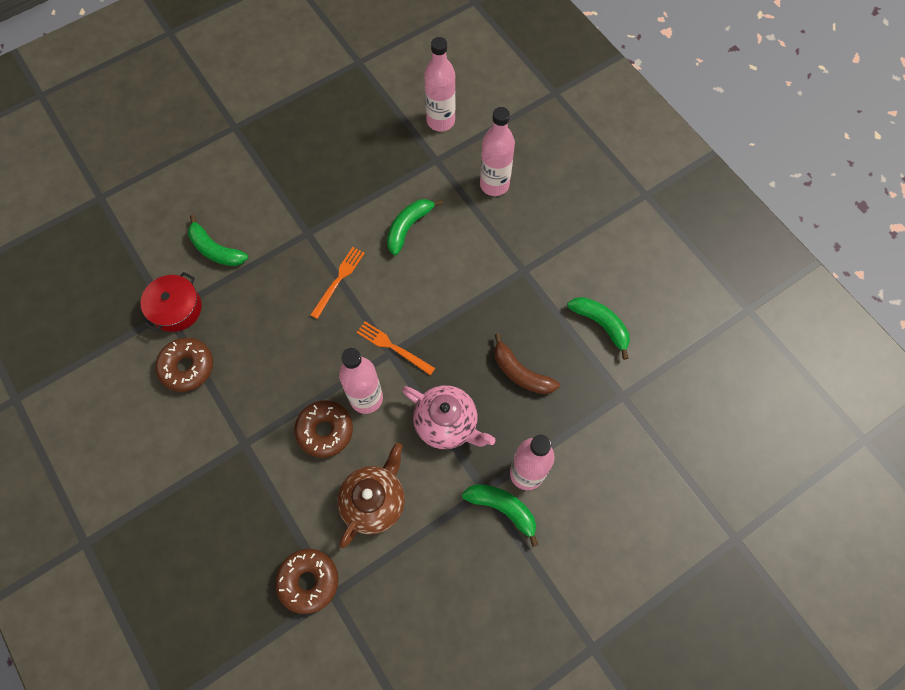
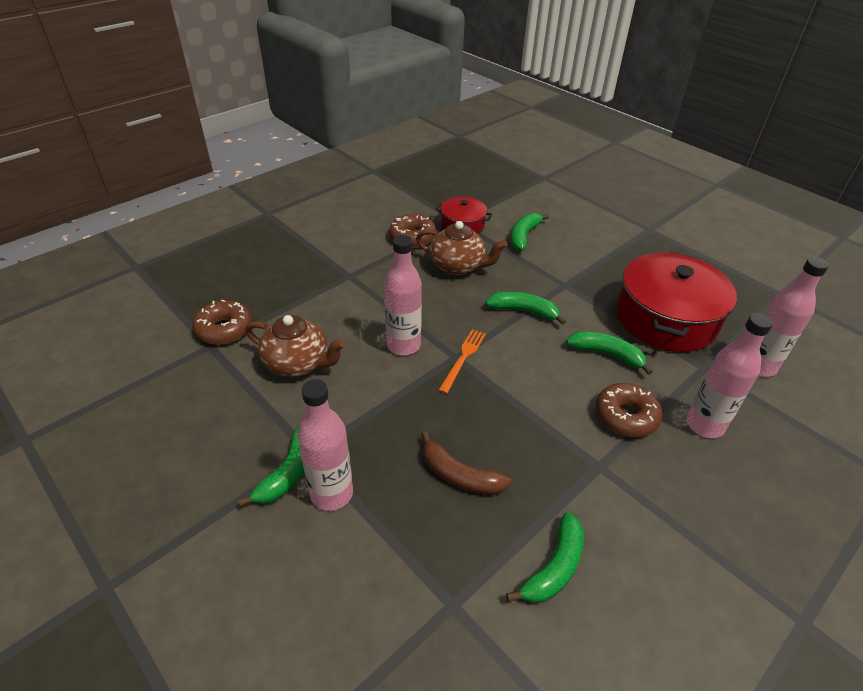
camera: 80 degrees right, 25 degrees down
brown donut [294,400,353,458] -> brown donut moved to [596,383,662,437]
orange fork [310,247,365,319] -> green banana [486,292,566,325]
pink teapot [402,385,495,449] -> none
brown banana [494,333,560,394] -> brown banana turned 90 degrees counterclockwise [421,431,512,495]
none -> brown teapot [416,221,508,276]
none -> red pot [616,252,737,352]

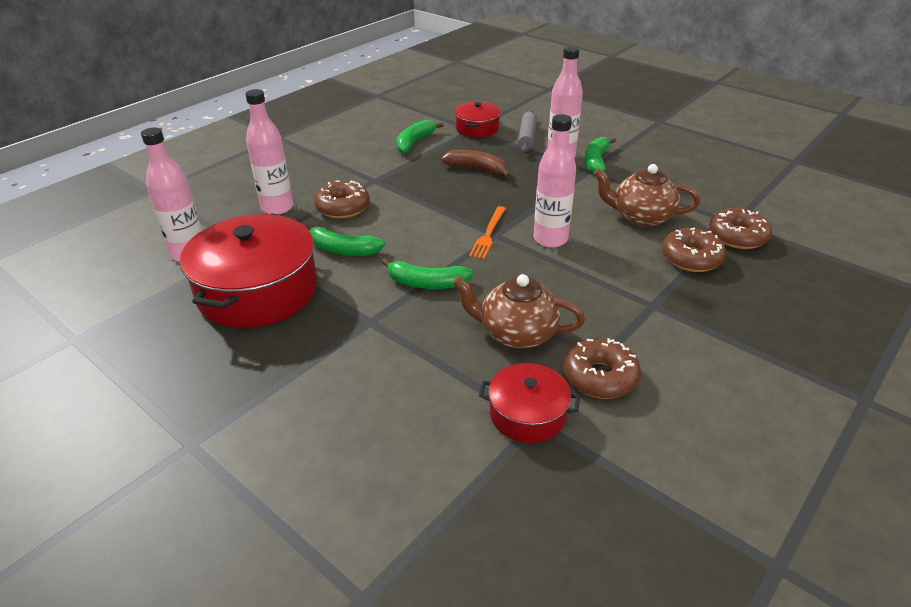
camera: 175 degrees right, 5 degrees down
green banana [511,213,549,251] -> none
none -> red pot [454,102,501,138]
none -> grey rolling pin [518,110,537,153]
none -> brown donut [662,228,726,272]

